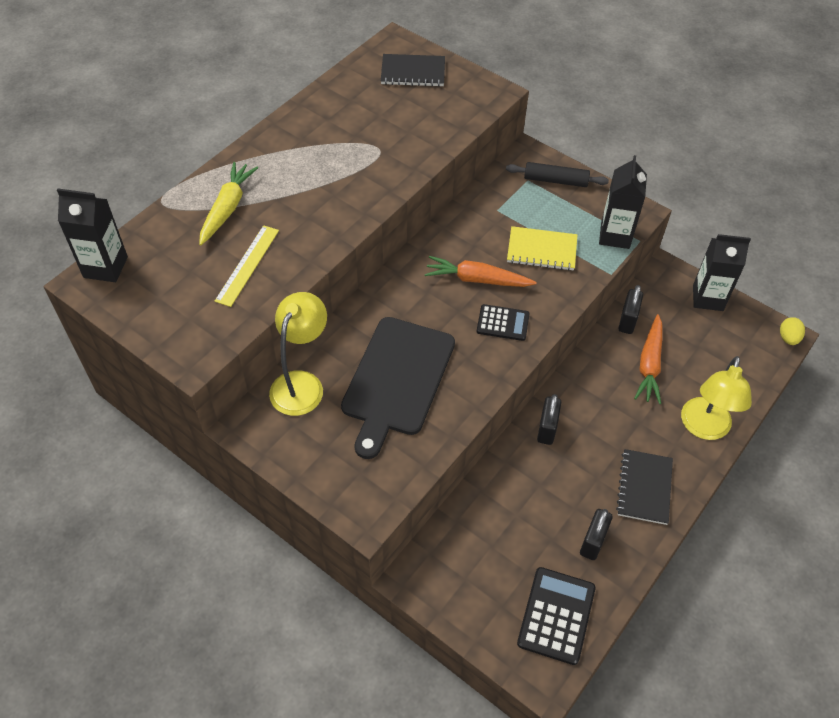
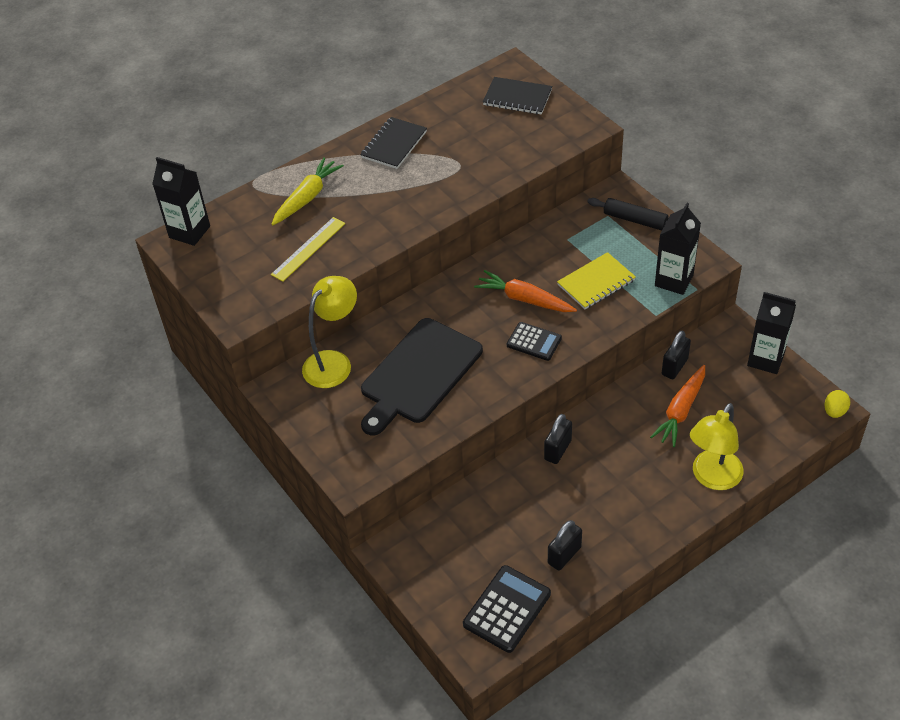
camera: 20 degrees right, 5 degrees down
yellow notebook [507,226,577,271] -> yellow notebook turned 60 degrees counterclockwise [557,252,636,309]
black notebook [616,449,673,525] -> black notebook moved to [360,117,427,169]

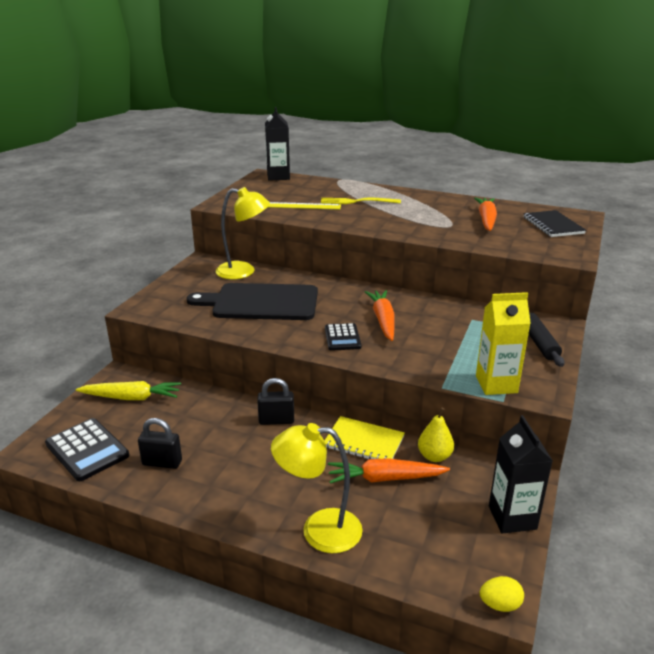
camera: 55 degrees right, 20 degrees down
yellow carrot [272,157,344,225] -> yellow carrot moved to [76,381,181,400]
black notebook [360,117,427,169] -> none
black calculator [463,565,551,653] -> black calculator turned 45 degrees clockwise [45,418,129,481]
yellow notebook [557,252,636,309] -> yellow notebook moved to [324,416,405,459]
black carton [655,203,701,295] -> yellow carton [476,292,531,395]
black padlock [662,331,691,379] -> yellow pear [418,408,454,462]
none -> yellow fork [321,197,401,204]
none -> orange carrot [474,198,497,231]

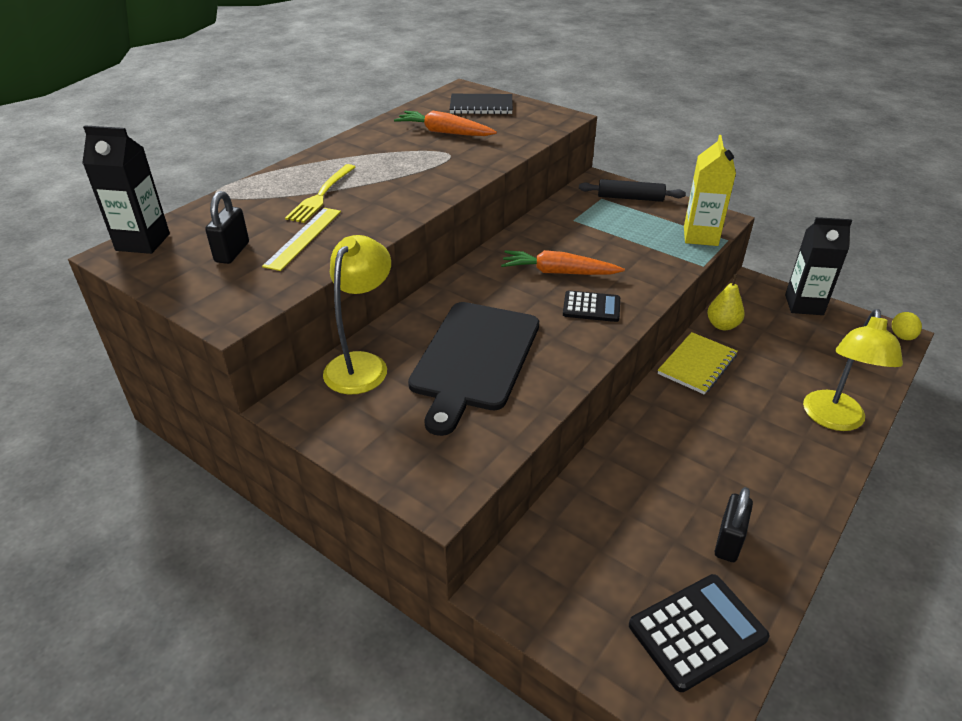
camera: 75 degrees left, 10 degrees up
yellow carrot [76,381,181,400] -> none
black padlock [257,378,294,425] -> black padlock moved to [205,191,249,264]
orange carrot [328,458,450,484] -> none

